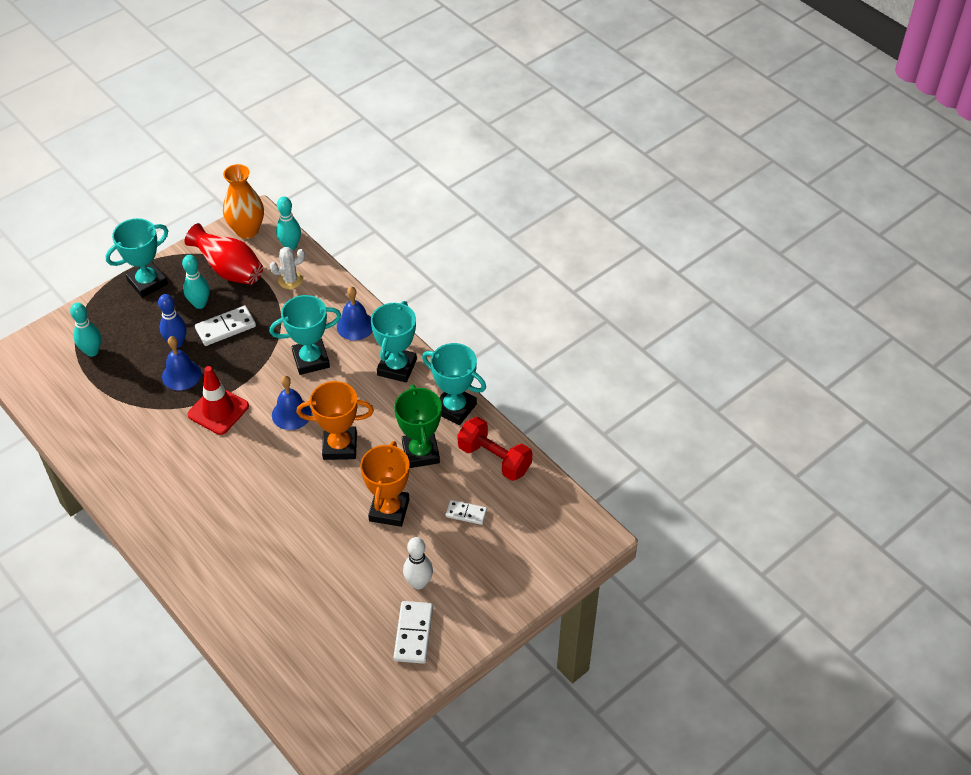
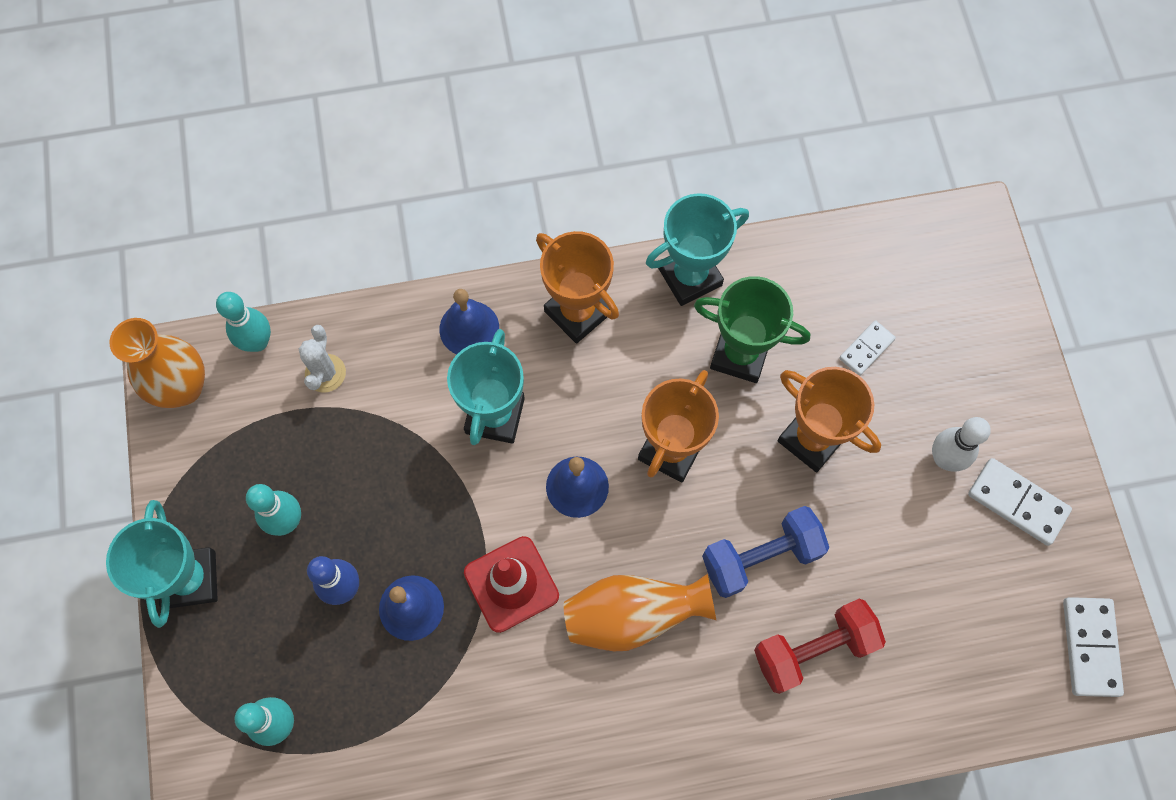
camera: 60 degrees left, 20 degrees up
red vase [185,223,263,285] -> none
white domino [195,306,256,346] -> white domino moved to [1063,597,1124,697]
turquoise trophy [371,301,417,383] -> orange trophy [536,231,619,344]
red dumbbell [457,417,532,481] -> red dumbbell moved to [754,599,886,694]
none -> orange vase [564,573,716,651]
none -> blue dumbbell [702,506,829,598]

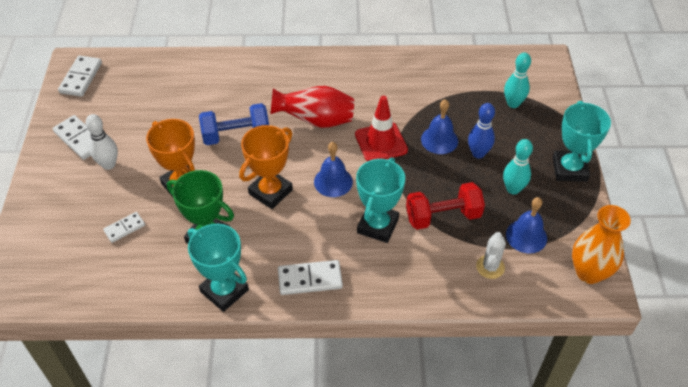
camera: 170 degrees left, 20 degrees down
turquoise bowling pin [216,292,271,352] -> none
blue bell [440,289,499,354] -> blue bell moved to [506,197,547,253]
orange trophy [536,231,619,344] -> white domino [278,260,343,295]
orange vase [564,573,716,651] -> red vase [271,86,354,128]
turquoise trophy [646,193,749,306] -> turquoise trophy turned 60 degrees clockwise [188,224,249,312]
red dumbbell [754,599,886,694] -> red dumbbell moved to [406,182,485,230]

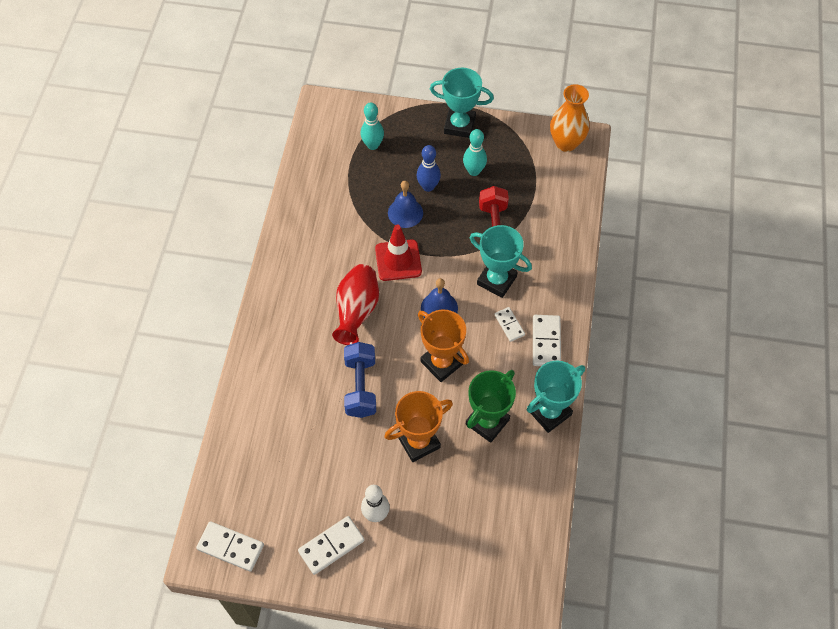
camera: 80 degrees left, 10 degrees up
white domino [103,212,145,243] -> white domino moved to [494,307,525,342]
white cactus [476,232,506,279] -> none
blue bell [506,197,547,253] -> none

